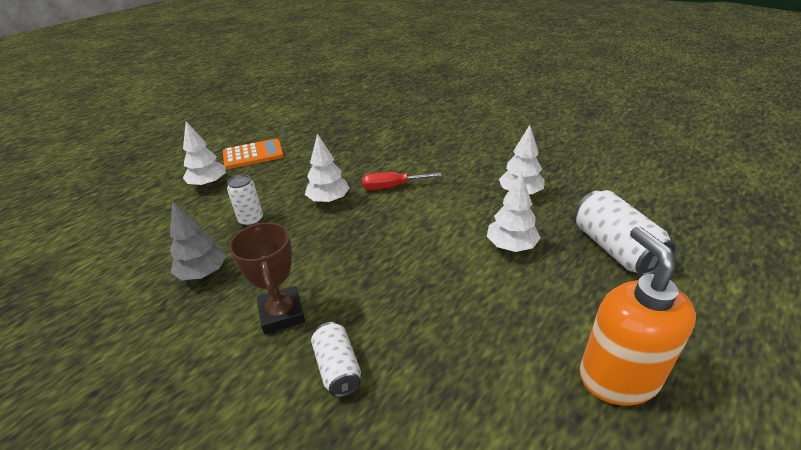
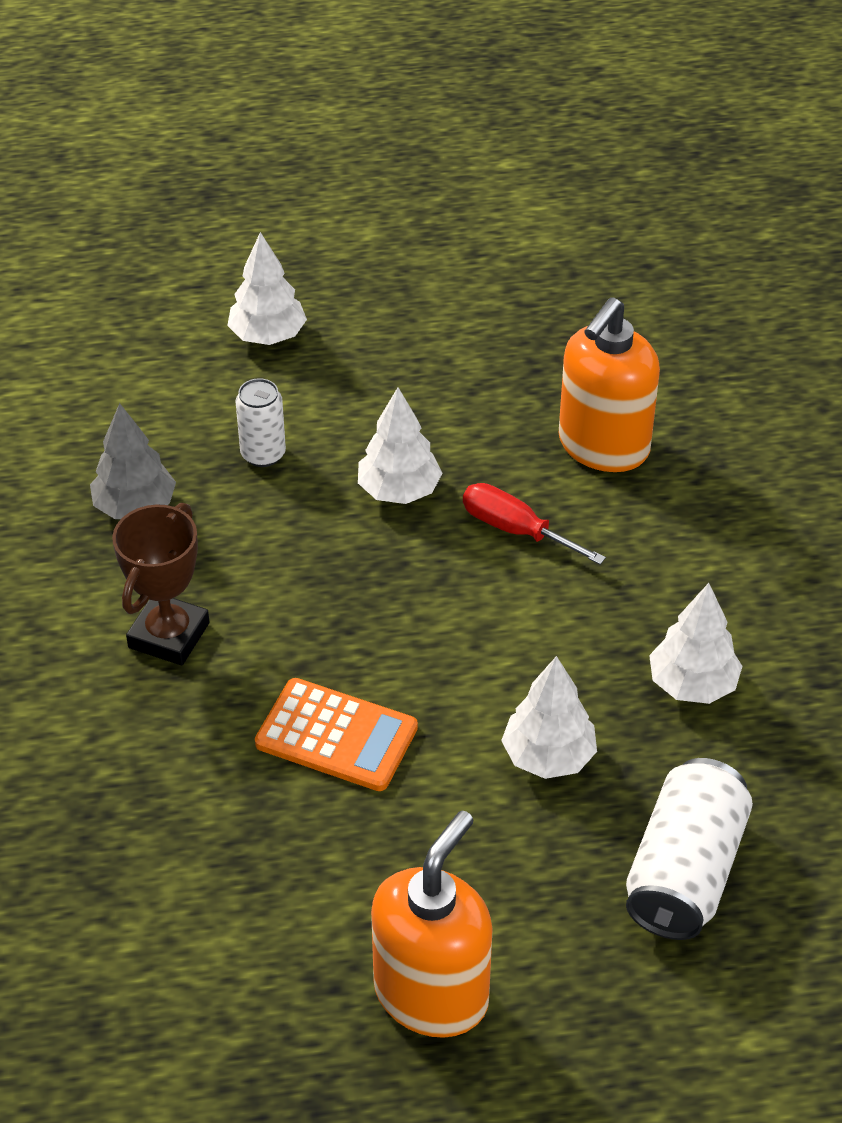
camera: 40 degrees right, 10 degrees up
orange calculator [223,139,284,169] -> orange calculator moved to [255,678,418,791]
white can [311,322,361,397] -> none
none -> orange soap dispenser [559,297,660,472]

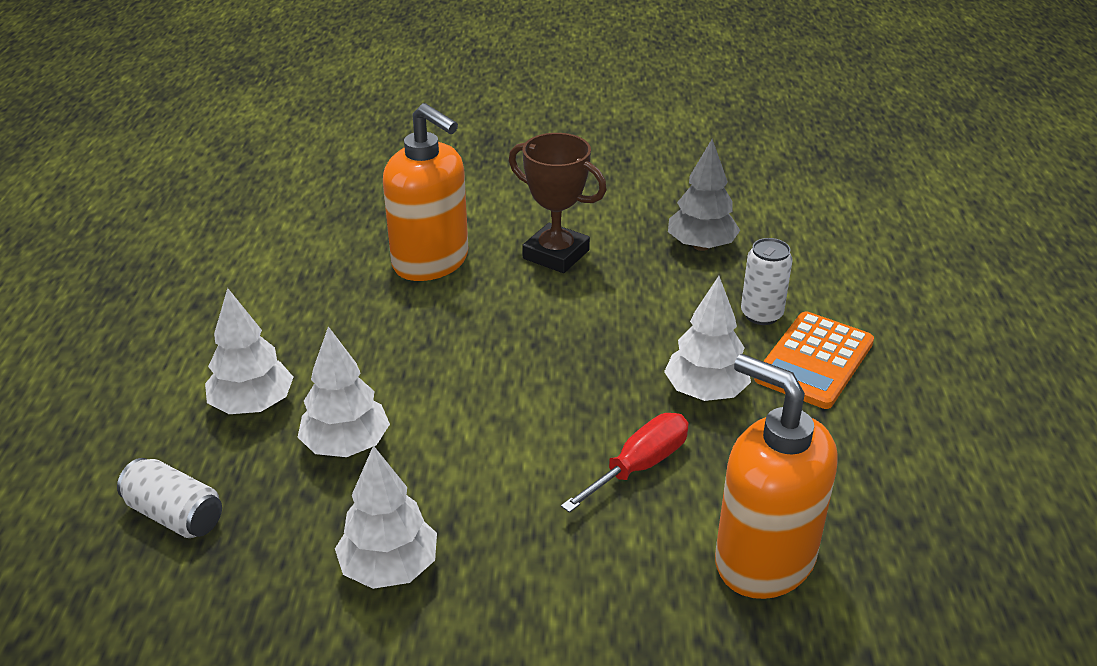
camera: 100 degrees right, 10 degrees down
white tree [227,232,307,345] -> white tree moved to [205,288,293,414]
orange calculator [255,678,418,791] -> orange calculator moved to [754,311,874,409]
orange soap dispenser [371,810,493,1038] -> orange soap dispenser moved to [383,103,468,281]
white can [626,758,753,940] -> white can [117,458,222,538], size x0.60

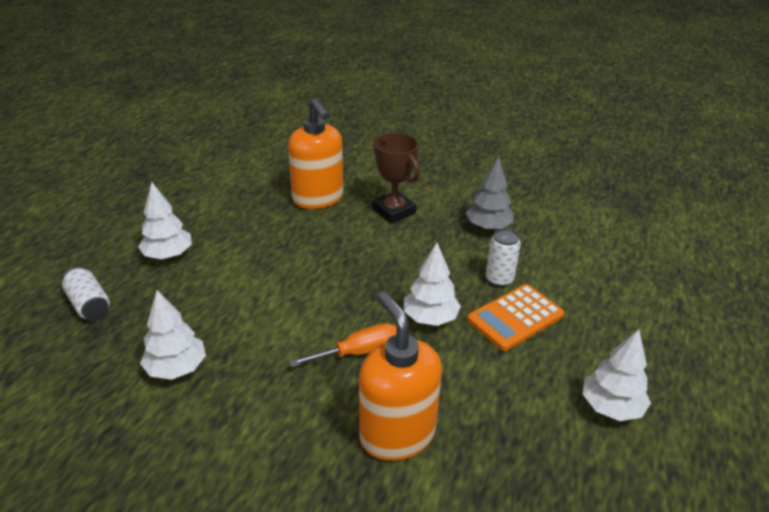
camera: 20 degrees right, 0 degrees up
white tree [298,326,390,457] -> white tree moved to [583,329,651,421]
red screwdriver [561,413,689,513] -> orange screwdriver [289,323,397,367]

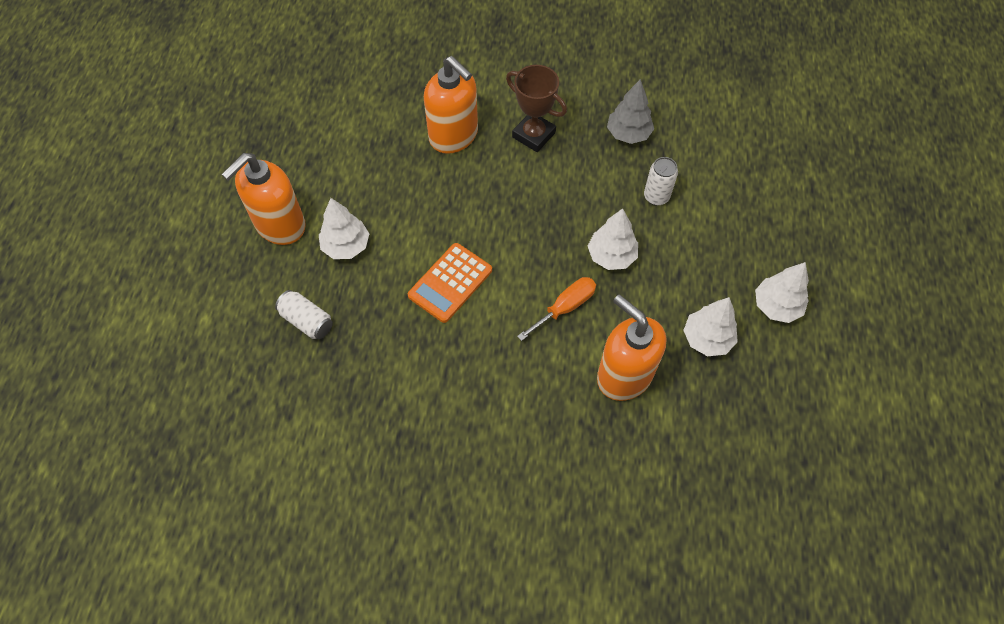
camera: 15 degrees left, 25 degrees up
white tree [140,290,206,380] -> white tree moved to [683,297,738,356]
orange calculator [467,284,564,351] -> orange calculator moved to [408,243,492,323]
none -> orange soap dispenser [221,153,306,245]

